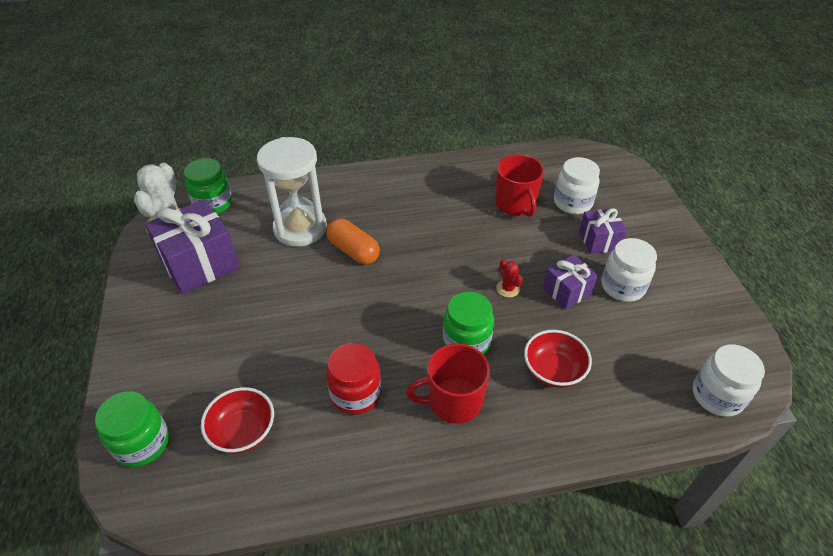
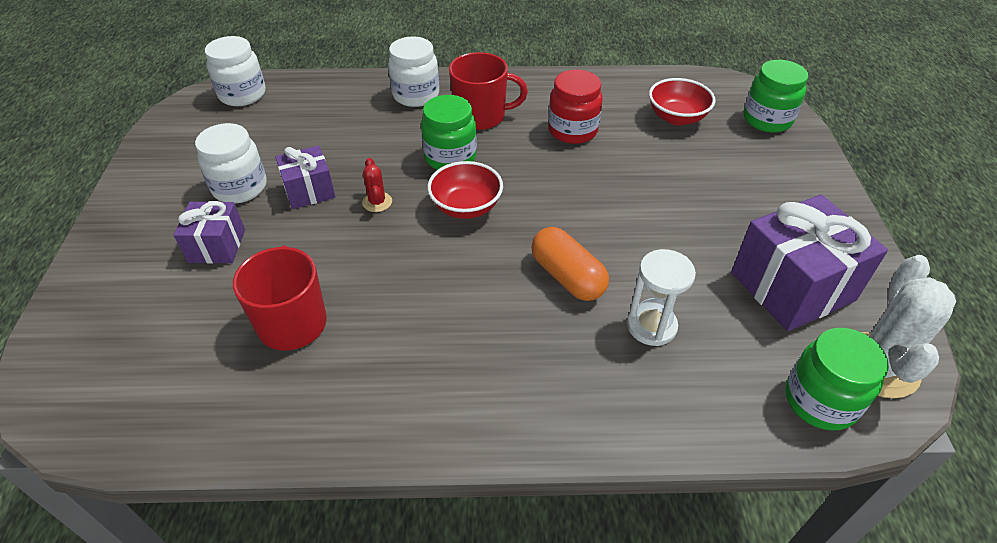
camera: 170 degrees left, 0 degrees up
white hourglass [257,137,327,247] -> white hourglass [627,249,696,346], size x0.58
red bowl [524,330,592,388] -> red bowl moved to [427,161,503,219]
white jar [554,157,600,214] -> white jar moved to [388,36,439,107]

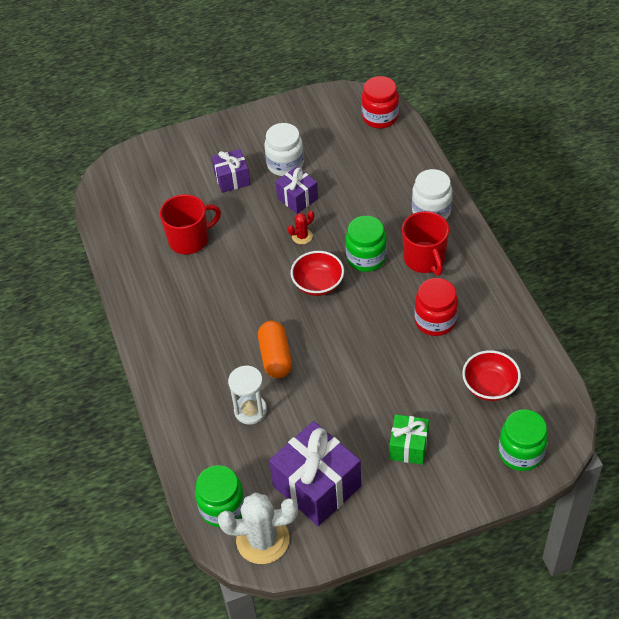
camera: 75 degrees right, 5 degrees up
white jar [205,36,266,106] -> red jar [361,76,399,128]
orange capsule [531,227,609,301] -> orange capsule turned 45 degrees counterclockwise [258,320,292,378]
none -> green gift [389,414,429,465]

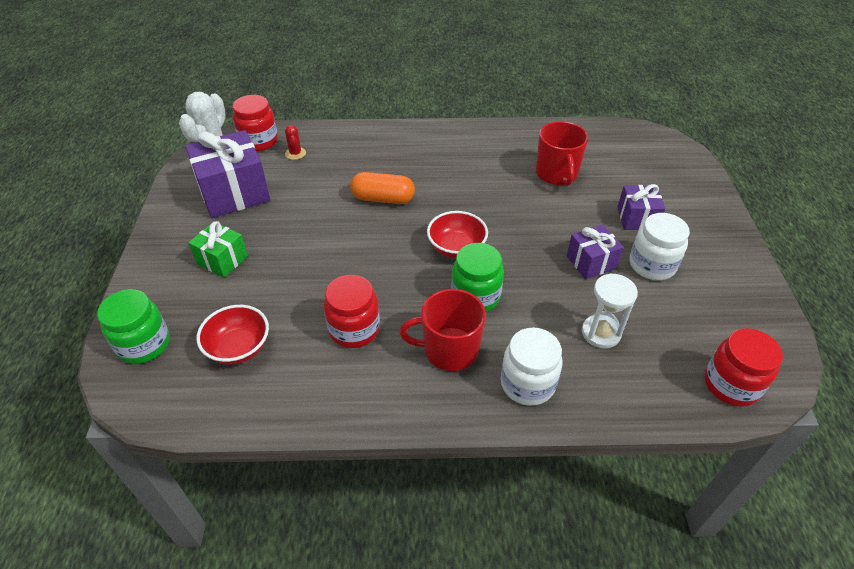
camera: 105 degrees right, 5 degrees down
green jar [195,465,245,527] -> red jar [232,95,278,151]
white hourglass [228,365,267,425] -> white hourglass moved to [582,273,638,348]
red cactus [288,211,314,244] -> red cactus moved to [285,125,306,160]

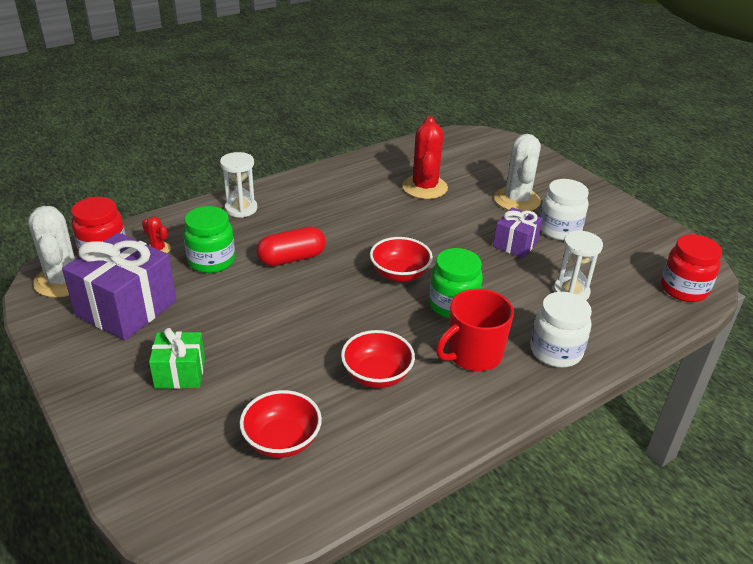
camera: 35 degrees left, 10 degrees down
green jar [97,289,170,364] -> green jar moved to [183,206,235,273]
red jar [324,275,380,348] -> red bowl [341,330,415,388]
orange capsule [350,172,415,204] -> red capsule [256,226,326,266]
red mug [536,121,588,186] -> red cactus [402,116,448,199]
purple gift [617,184,665,230] -> white cactus [494,134,541,211]
none -> white hourglass [220,152,257,218]

